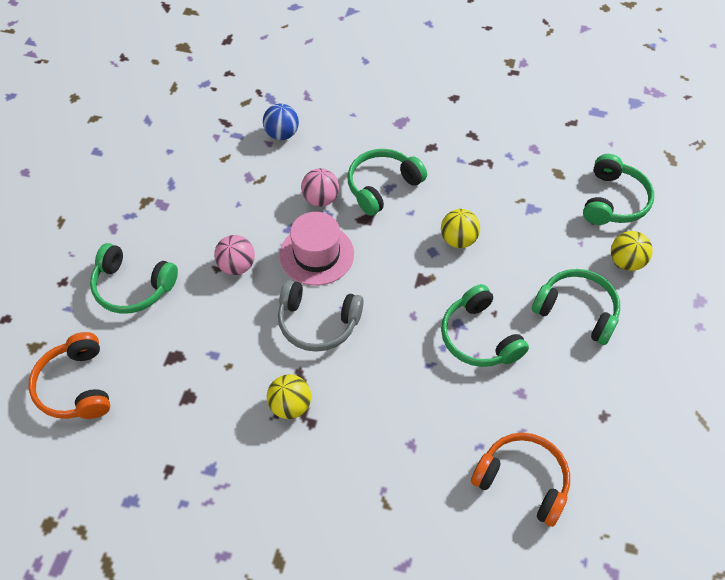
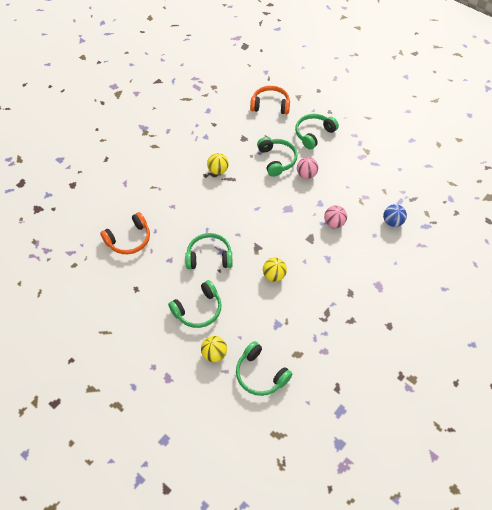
camera: 115 degrees right, 0 degrees up
grey headphones [278,280,364,352] -> none
pink hat [279,212,354,286] -> none
green headphones [347,149,427,216] -> green headphones moved to [257,137,298,177]

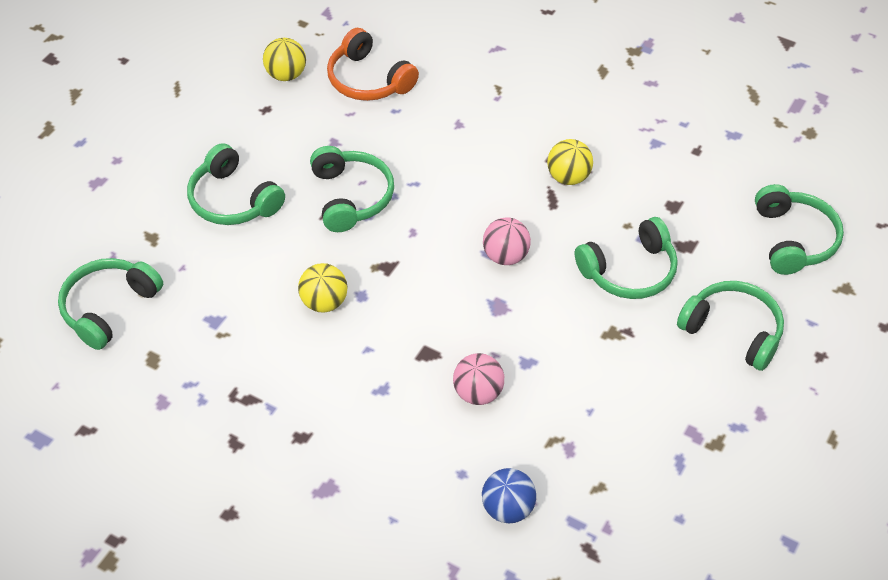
camera: 80 degrees right, 5 degrees down
yellow ball [201,336,227,362] -> yellow ball moved to [263,38,306,81]
orange headphones [250,86,290,114] -> green headphones [755,184,844,275]
pink ball [297,157,318,179] -> pink ball moved to [483,217,531,265]

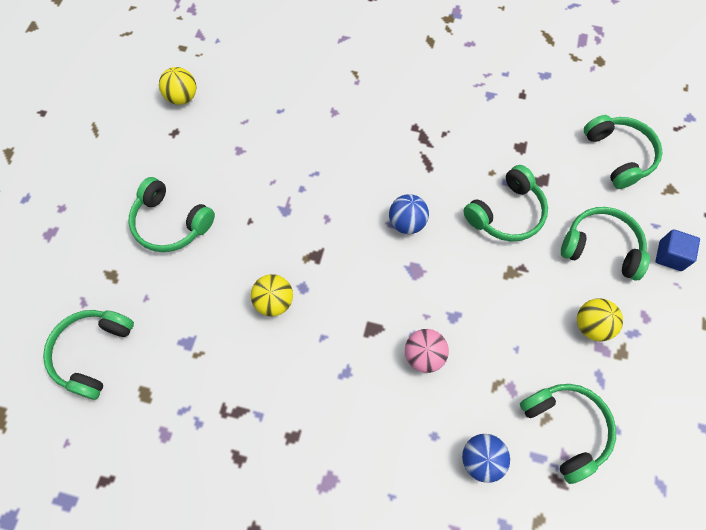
camera: 15 degrees left, 15 degrees up
green headphones [310,146,394,232] -> green headphones moved to [520,384,616,484]
orange headphones [327,28,419,101] -> none
pink ball [483,217,531,265] -> blue ball [389,194,429,234]
yellow ball [547,139,593,185] -> yellow ball moved to [577,299,623,341]
none -> blue cube [655,229,700,271]

